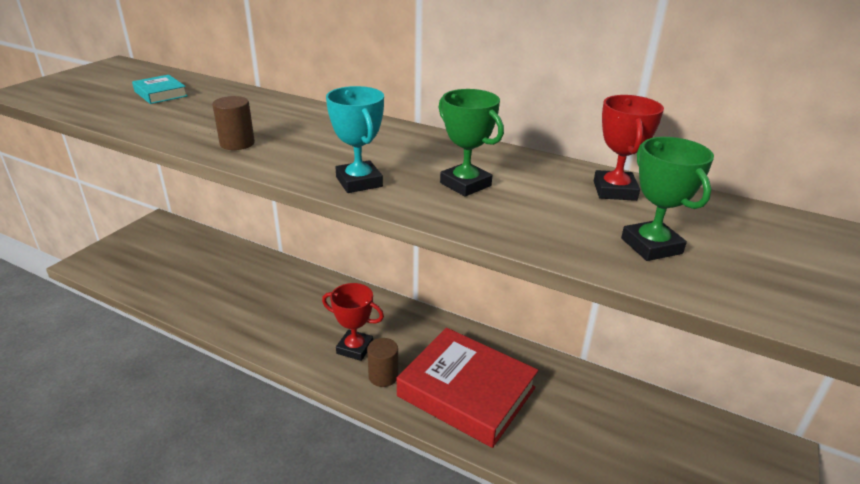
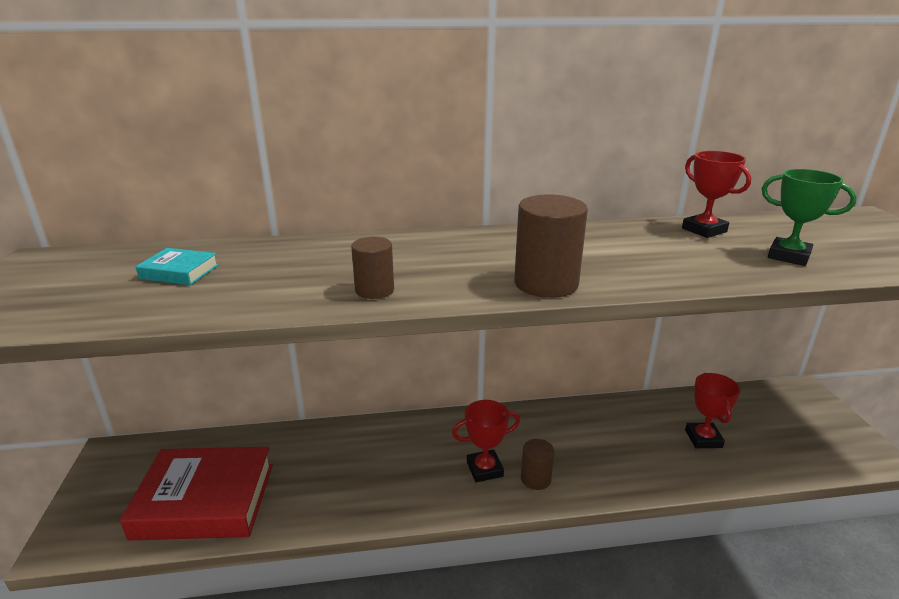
camera: 35 degrees left, 5 degrees down
turquoise trophy [326,86,384,193] -> brown cylinder [514,194,588,298]
red book [397,328,538,448] -> red book moved to [120,447,273,540]
green trophy [439,89,504,197] -> none
none -> red trophy [685,373,741,448]

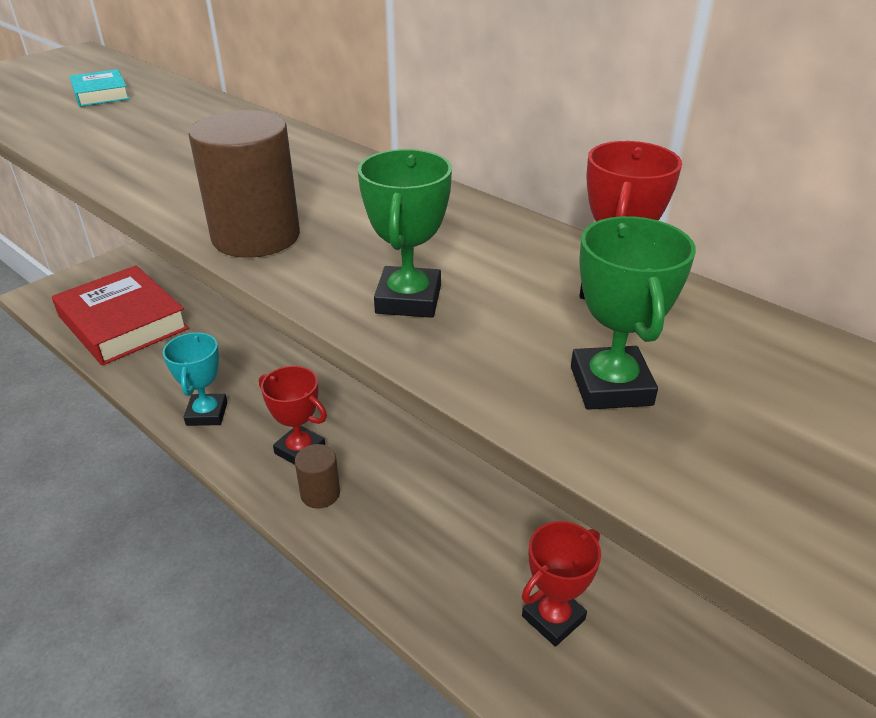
camera: 50 degrees right, 10 degrees up
brown cylinder [351,237,394,299] -> none
none -> turquoise trophy [163,332,227,426]
none -> green trophy [358,149,452,318]

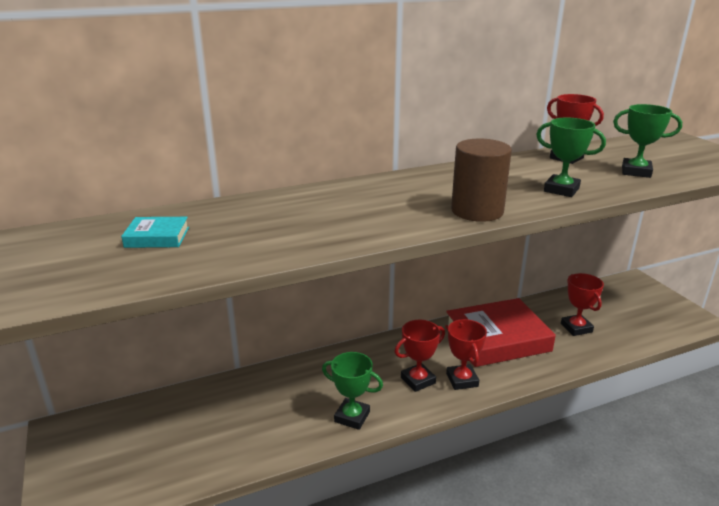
camera: 65 degrees left, 10 degrees down
red book [52,265,189,366] -> red book moved to [445,298,556,367]
turquoise trophy [163,332,227,426] -> green trophy [322,352,383,430]
brown cylinder [295,444,340,509] -> red trophy [446,319,487,390]

